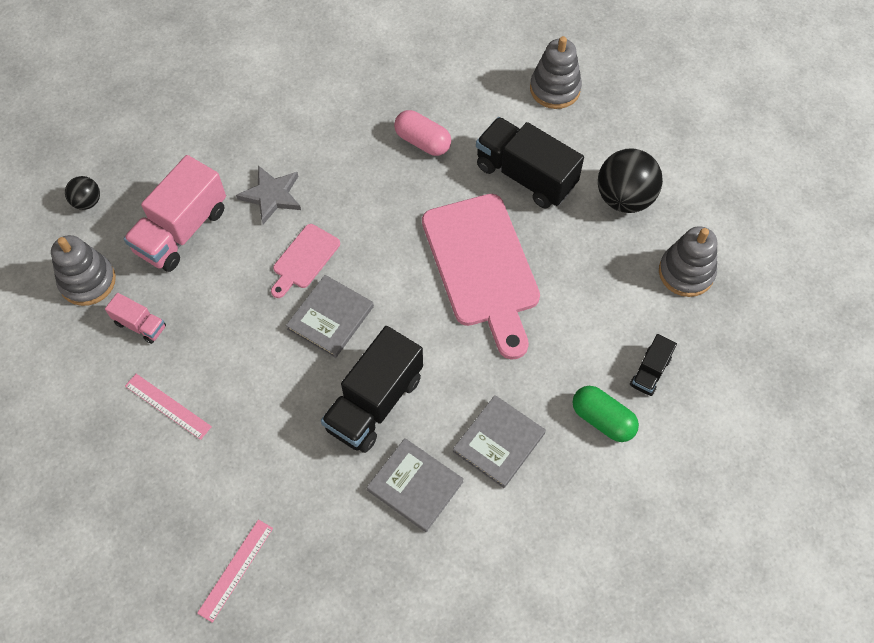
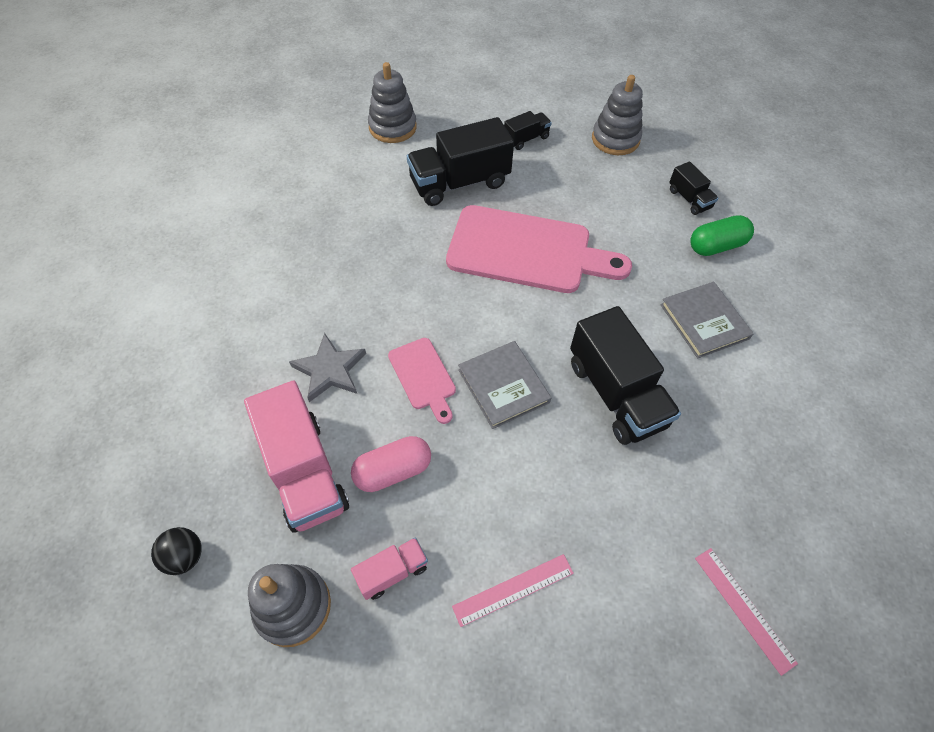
camera: 60 degrees left, 5 degrees down
grey book [367,438,464,532] -> none
pink capsule [394,110,451,156] -> pink capsule moved to [351,436,431,492]
black ball [598,148,663,213] -> black truck [504,111,552,150]

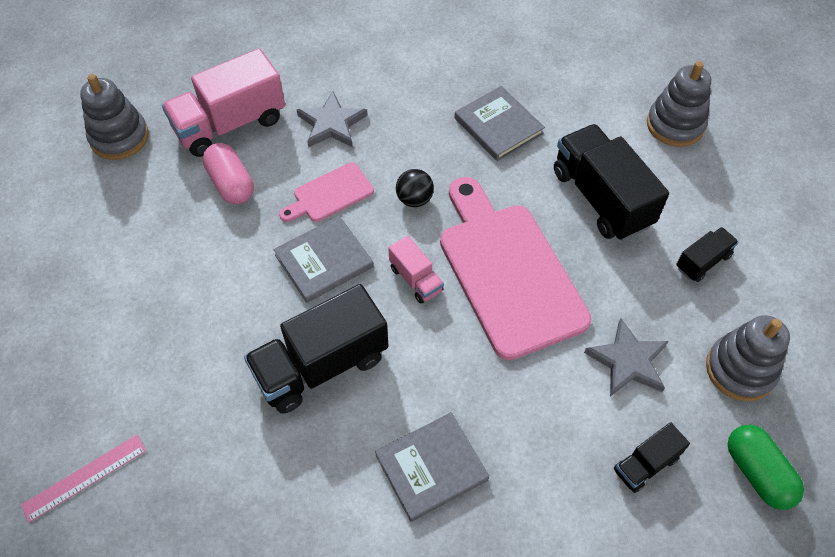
camera: 85 degrees right, 0 degrees up
black ball [151,527,202,575] -> black ball moved to [396,169,434,207]
pink truck [351,537,428,600] -> pink truck moved to [388,236,444,304]
pink cutting board [446,205,632,293] -> pink cutting board turned 150 degrees clockwise [440,177,592,360]
pink ruler [452,554,574,627] -> none
black truck [504,111,552,150] -> black truck turned 90 degrees counterclockwise [676,227,739,282]
green capsule [690,215,754,256] -> green capsule moved to [728,425,804,510]
none -> grey book [455,86,545,161]
none -> grey star [584,318,668,397]

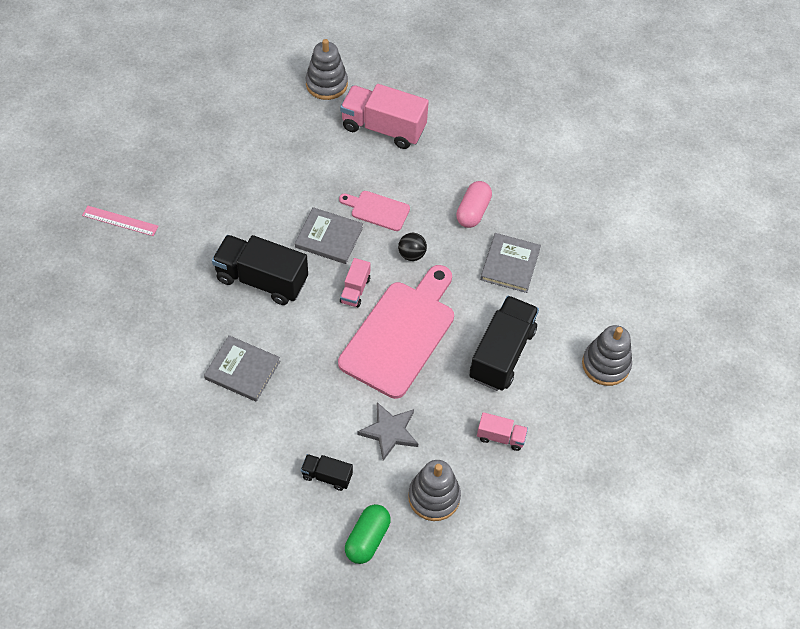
camera: 50 degrees right, 0 degrees up
pink capsule [203,143,254,204] -> pink capsule moved to [456,181,492,228]
grey star [297,91,368,148] -> none
black truck [676,227,739,282] -> pink truck [477,412,528,451]

